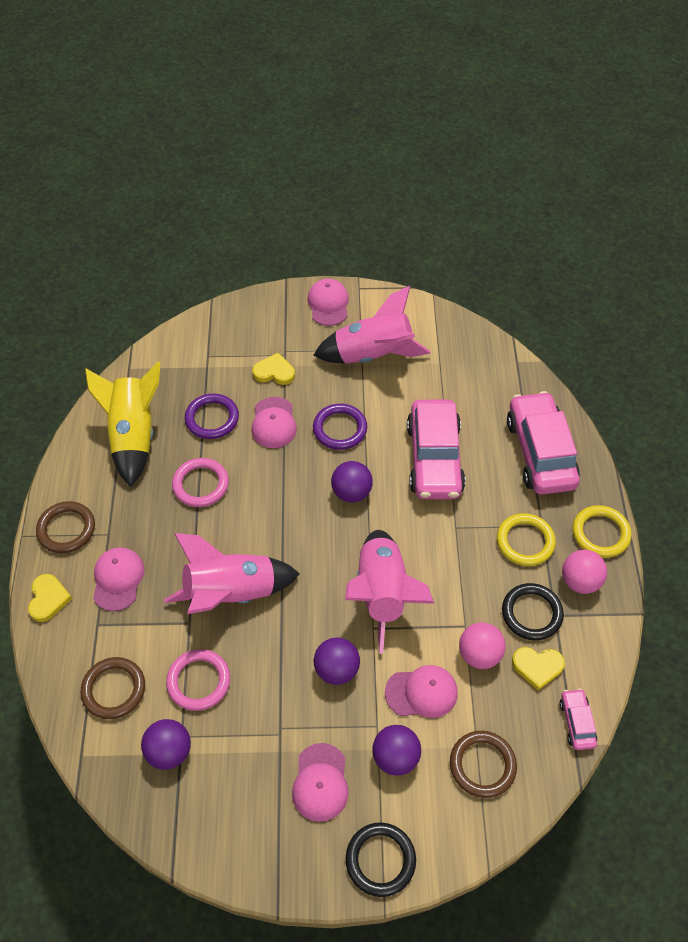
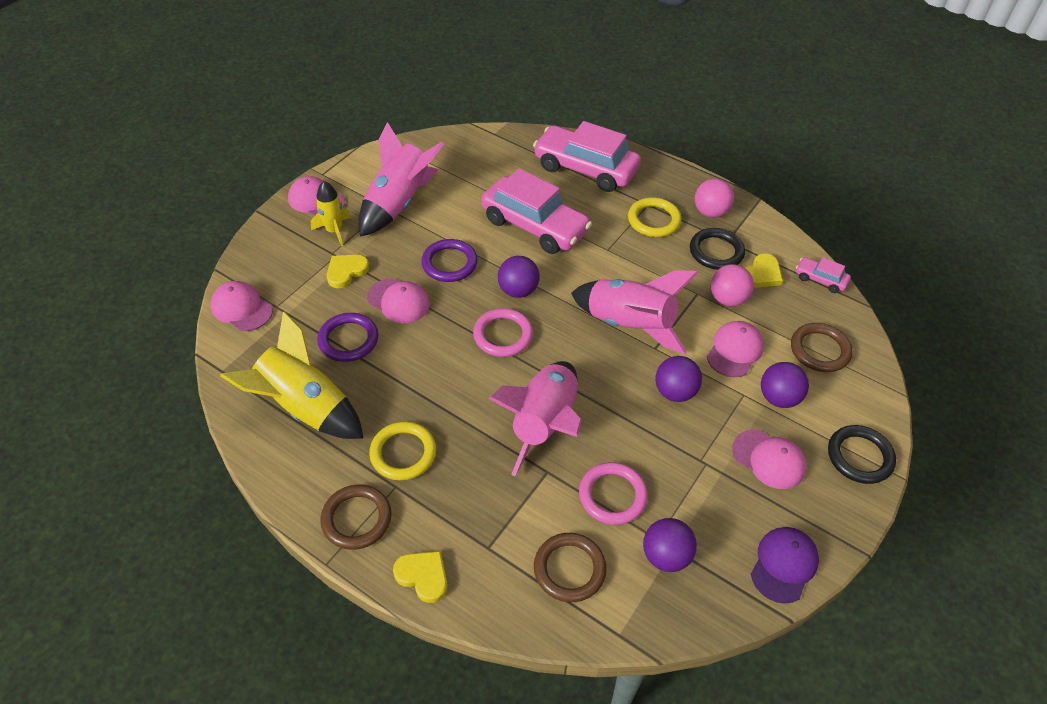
camera: 55 degrees left, 5 degrees down
pink cap [93,547,144,611] -> pink cap moved to [211,281,273,331]
pink ring [172,458,229,507] -> pink ring moved to [473,308,533,357]
yellow ring [572,505,632,558] -> yellow ring moved to [369,421,436,481]
none -> yellow rocket [311,181,351,246]
none -> purple cap [751,527,819,604]

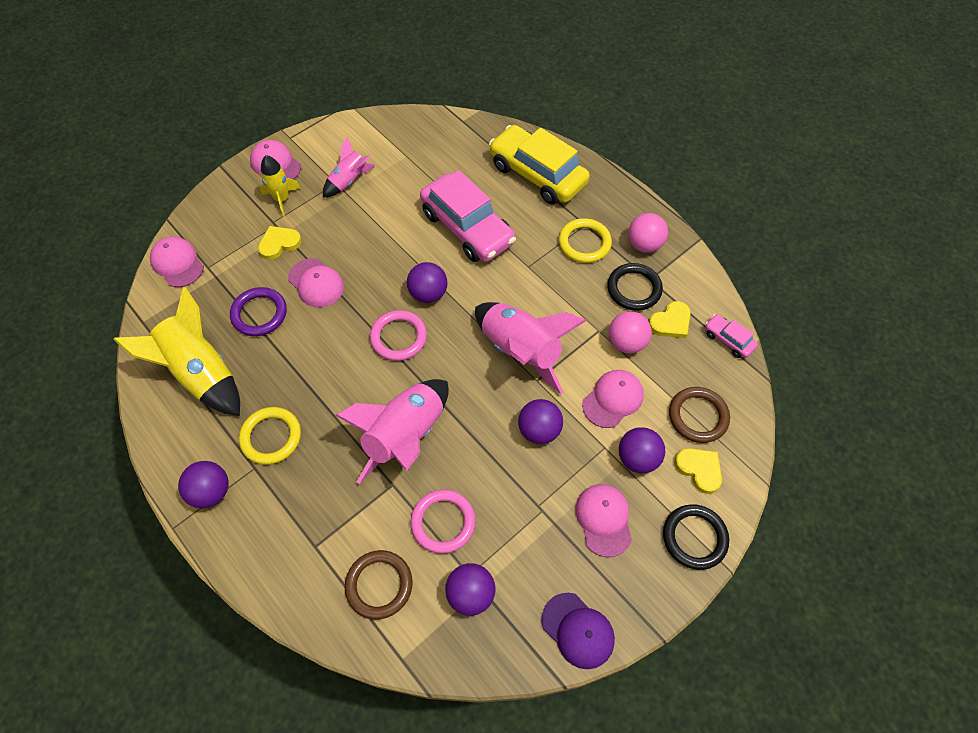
camera: 15 degrees right, 10 degrees up
brown ring [320,485,392,550] -> purple ball [178,461,229,508]
pink rocket [359,122,444,237] -> pink rocket [323,137,375,198], size x0.56
yellow heart [393,551,447,603] -> yellow heart moved to [674,448,722,494]
purple ring [421,239,478,282] -> none
pink car [533,121,641,192] -> yellow car [489,125,590,205]
pink cap [732,429,807,489] -> pink cap turned 150 degrees counterclockwise [575,484,632,557]
purple cap [751,527,819,604] -> purple cap turned 90 degrees clockwise [541,593,615,669]

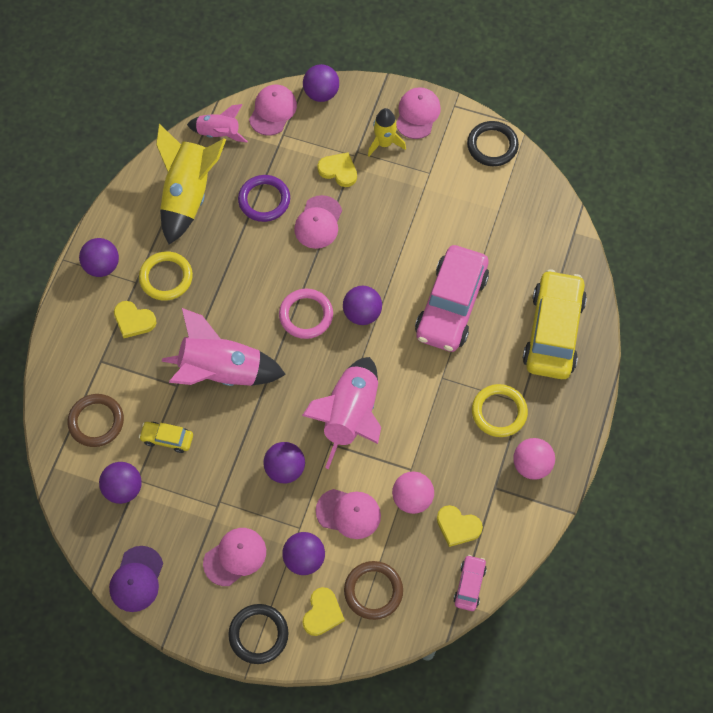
camera: 60 degrees right, 5 degrees up
pink rocket [323,137,375,198] -> pink rocket moved to [187,104,248,143]
pink ring [410,489,476,554] -> yellow car [139,422,193,453]
black ring [607,263,663,311] -> black ring moved to [467,121,519,166]
none -> yellow heart [114,301,156,338]
none -> purple ball [303,64,339,102]

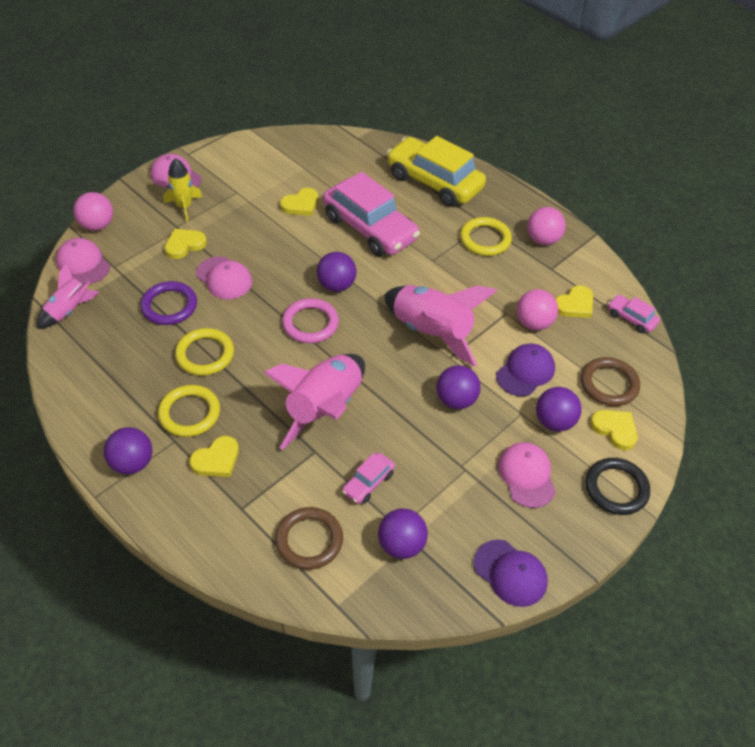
camera: 65 degrees left, 15 degrees down
yellow car [139,422,193,453] -> pink car [342,453,395,504]
yellow rocket [156,124,226,245] -> none
purple ball [303,64,339,102] -> pink ball [73,192,113,231]
pink cap [316,489,381,539] -> purple cap [496,343,555,396]
black ring [467,121,519,166] -> none
none -> yellow ring [175,328,234,376]
none -> yellow heart [280,188,318,216]

